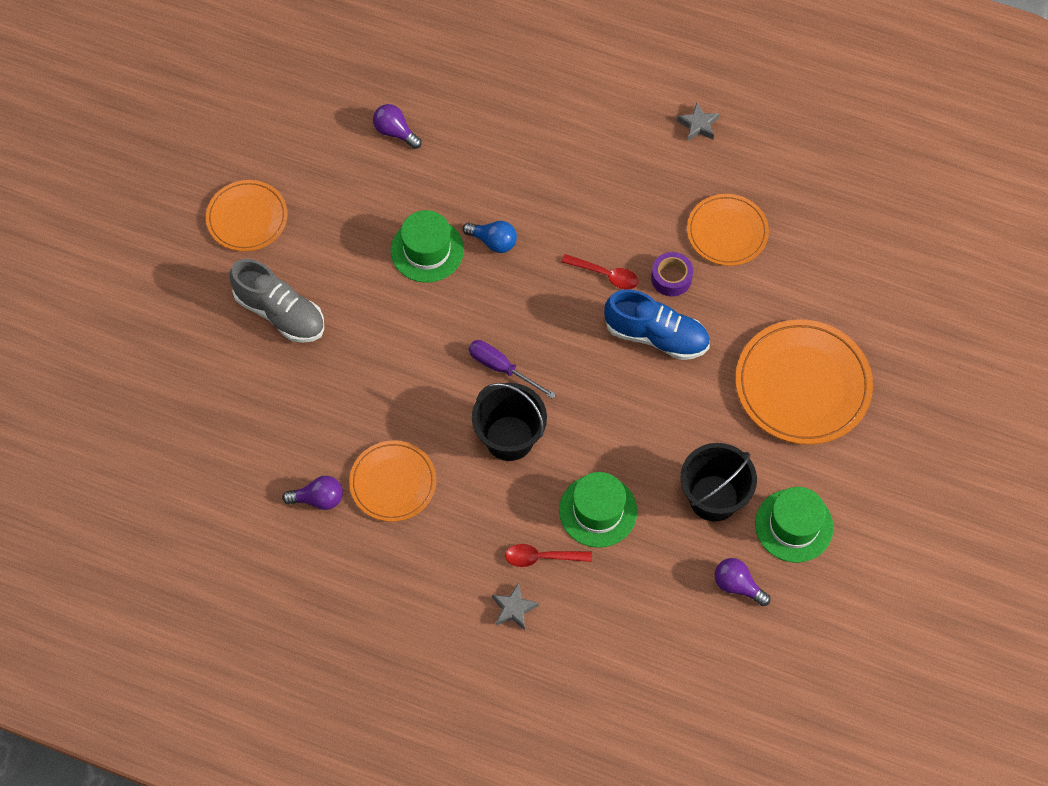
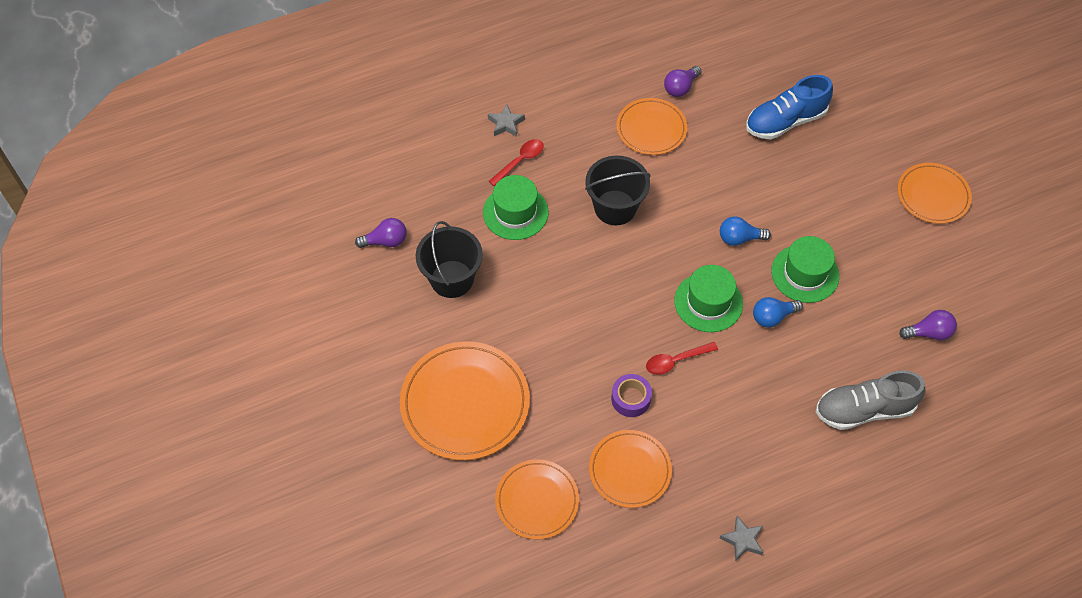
camera: 135 degrees right, 5 degrees down
grey shoe [230,259,324,343] -> grey shoe moved to [816,370,926,430]
purple screwdriver [469,340,556,399] -> none
blue shoe [604,290,710,360] -> blue shoe moved to [746,75,833,139]
green hat [755,487,833,563] -> green hat moved to [674,265,743,332]
none -> orange plate [495,460,579,540]
none -> blue light bulb [720,216,771,246]

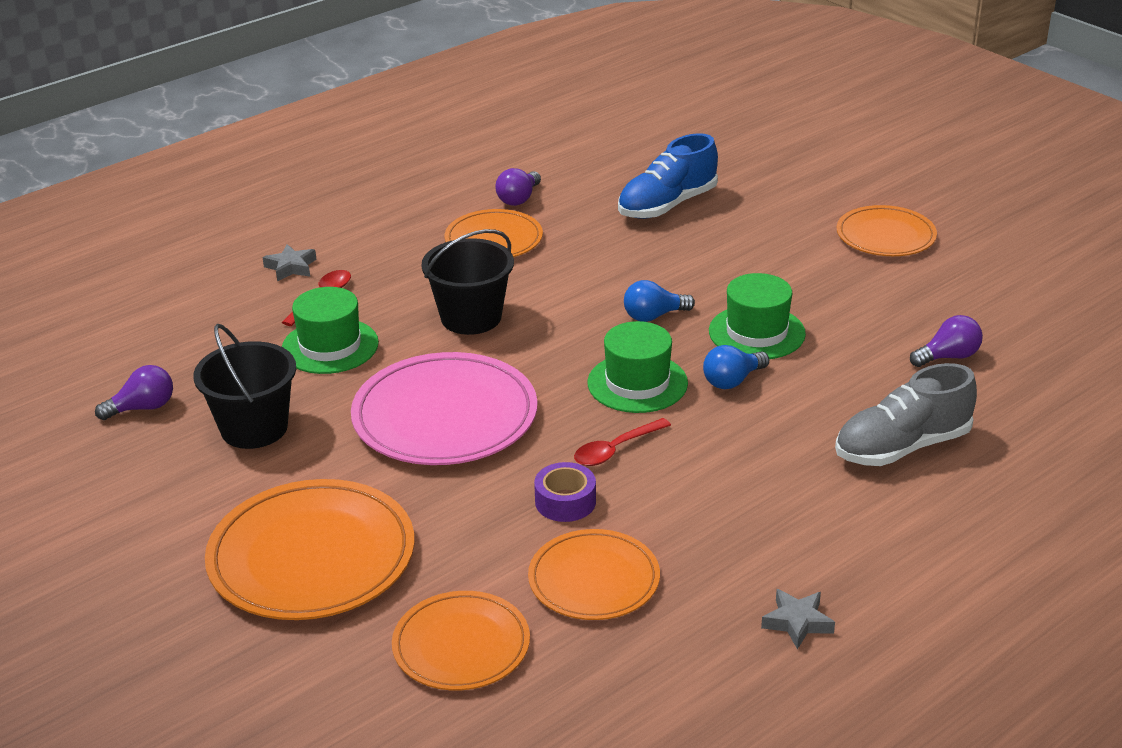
camera: 15 degrees left, 25 degrees down
none -> pink plate [351,352,537,465]

